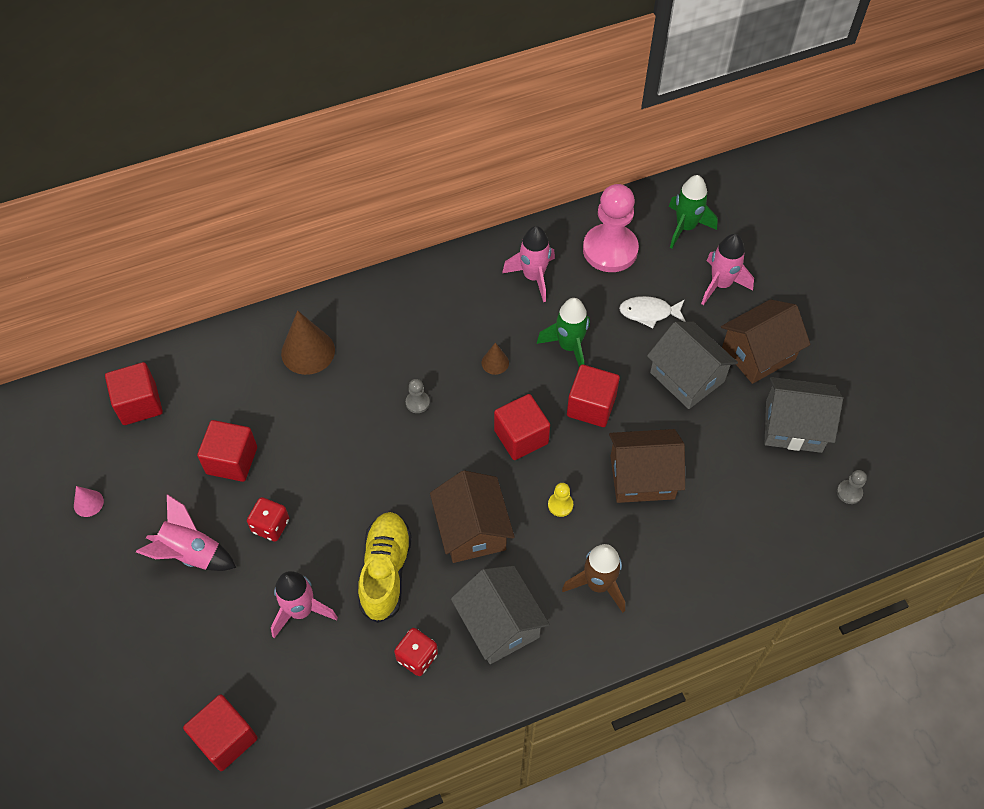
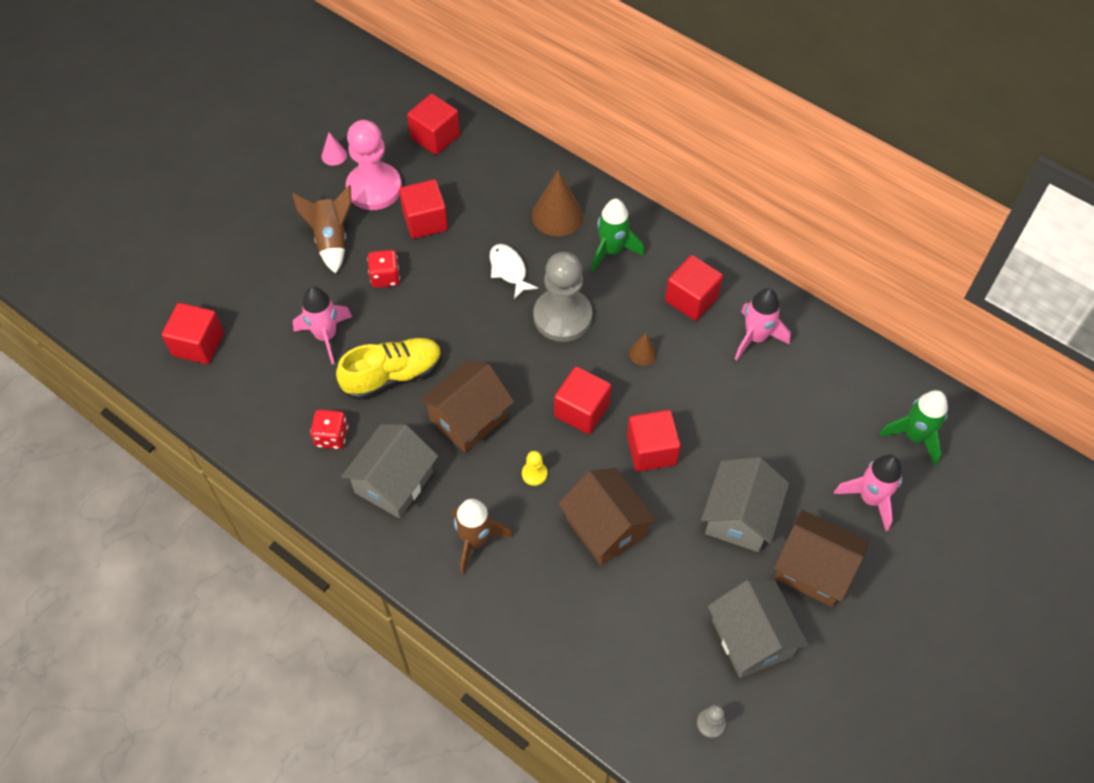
camera: 60 degrees right, 0 degrees up
pink rocket [136,494,236,571] -> brown rocket [292,185,352,274]
grey pawn [406,379,430,413] -> grey pawn [533,252,593,342], size x2.48
green rocket [537,298,590,367] -> green rocket moved to [591,199,644,272]
pink pawn [583,184,639,272] -> pink pawn moved to [346,120,402,210]
white fish [619,296,686,328] -> white fish moved to [490,244,538,299]
none -> red cube [665,255,723,321]

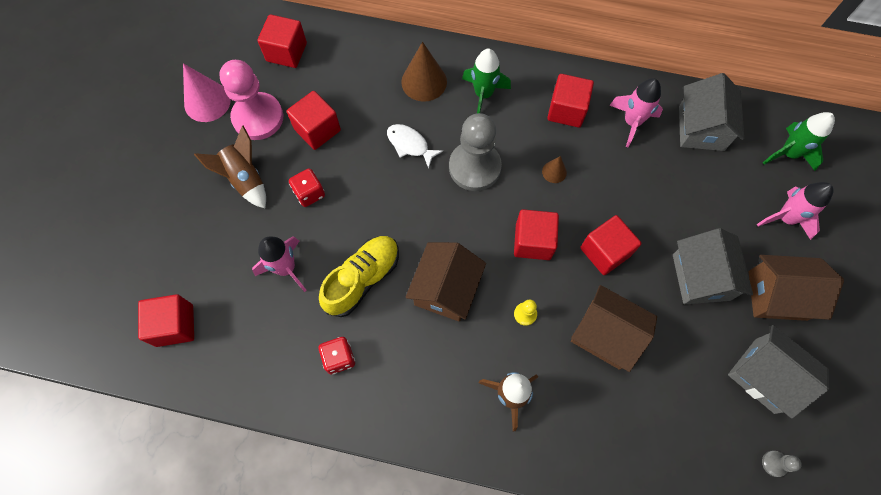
camera: 25 degrees left, 10 degrees up
pink cone [321,133,347,166] -> pink cone [183,63,231,122], size x1.95
grey house [341,424,438,518] -> grey house moved to [679,73,744,151]

